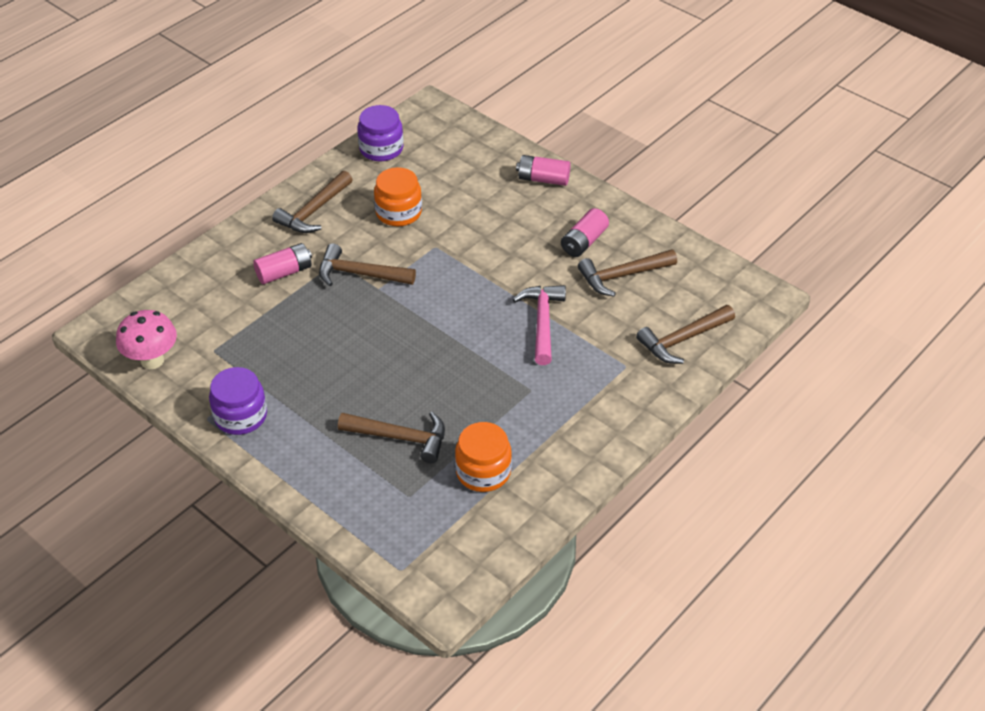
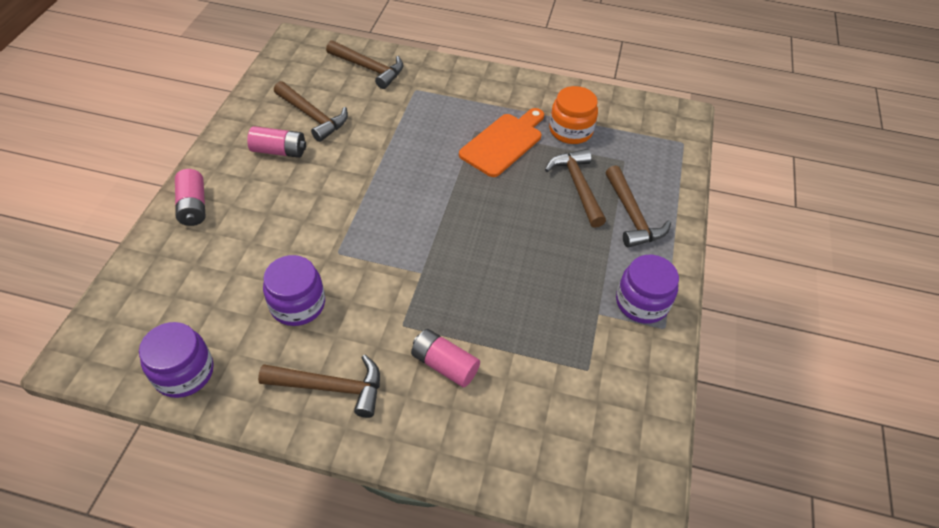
camera: 120 degrees left, 5 degrees up
pink mushroom [116,310,177,369] -> none
brown hammer [319,243,416,286] -> brown hammer moved to [606,165,671,248]
orange jar [374,167,422,226] -> purple jar [263,255,325,326]
pink hammer [513,285,566,365] -> none
none -> orange cutting board [459,108,544,177]

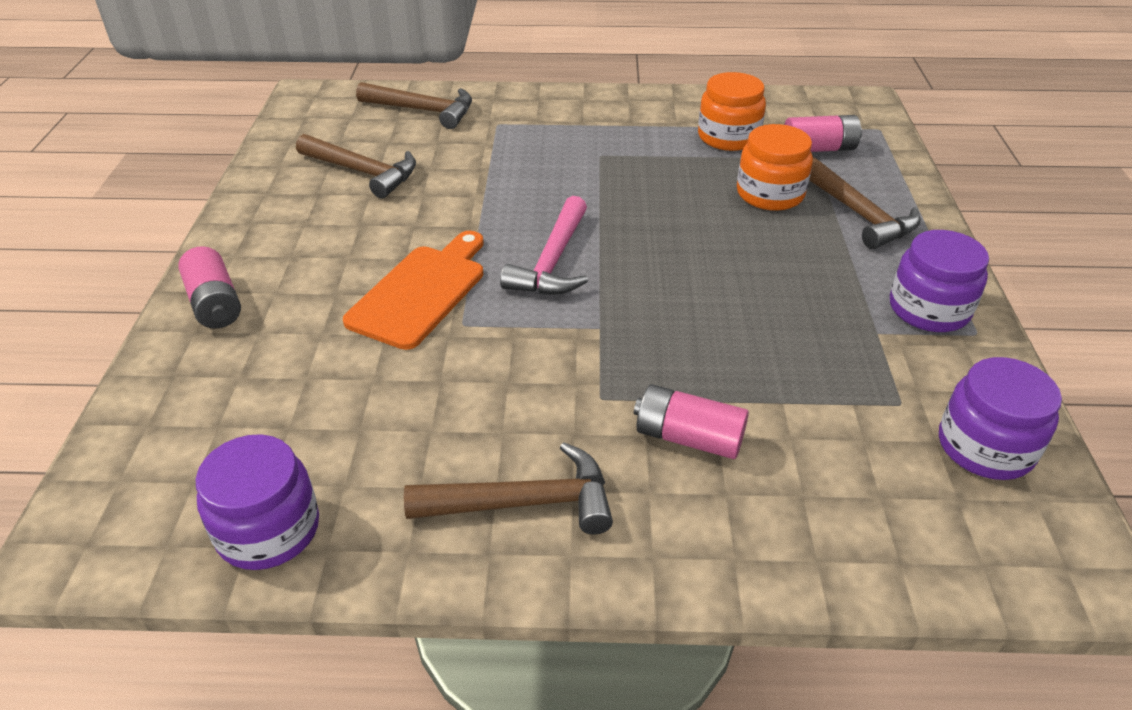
camera: 10 degrees left, 10 degrees down
pink battery [247,126,306,158] -> pink battery moved to [784,115,862,152]
purple jar [263,255,325,326] -> purple jar moved to [939,357,1062,480]
orange cutting board [459,108,544,177] -> orange cutting board moved to [343,231,484,350]
brown hammer [545,149,606,228] -> orange jar [737,124,813,211]
none -> pink hammer [500,196,588,295]

